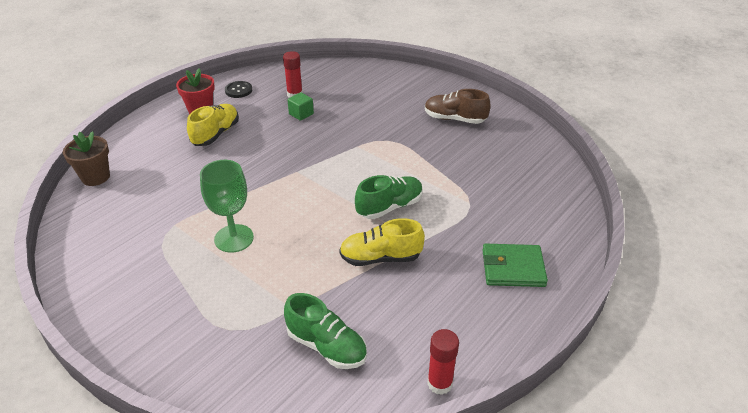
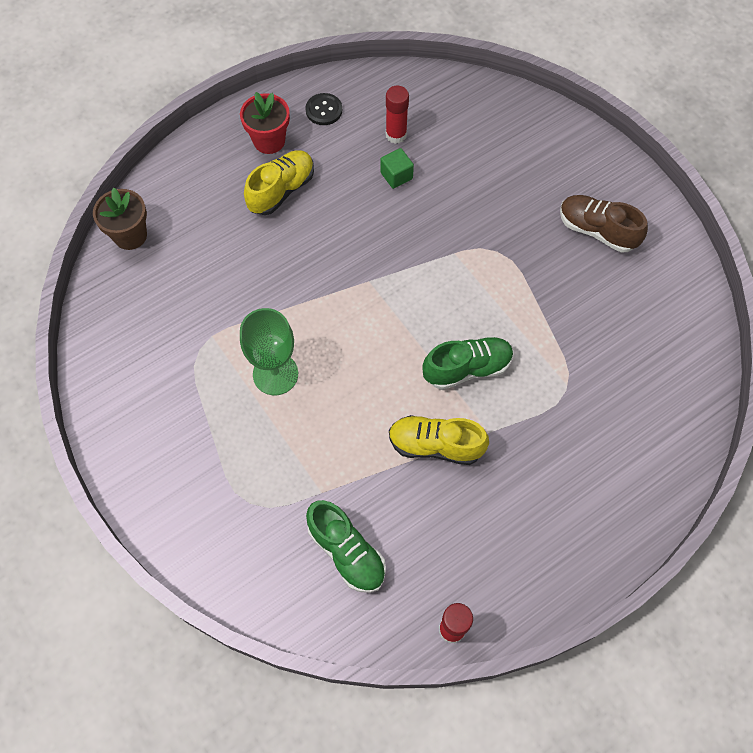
camera: 15 degrees right, 25 degrees up
green wallet [483,244,548,287] -> none

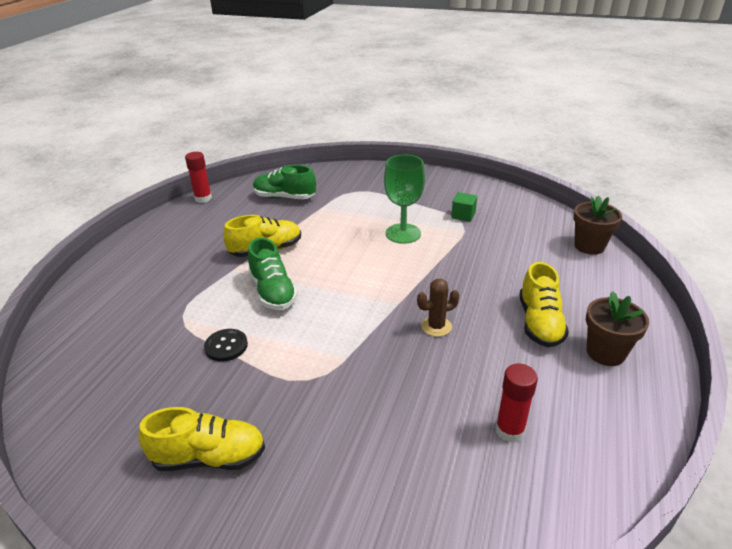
camera: 145 degrees right, 30 degrees down
red flower pot [240,92,290,154] -> brown flower pot [586,292,649,366]
black button [305,93,342,125] -> black button moved to [204,329,248,362]
green cube [380,148,414,189] -> green cube moved to [451,192,477,222]
green shoe [422,336,513,390] -> green shoe turned 60 degrees counterclockwise [248,238,298,310]
brown shoe [560,195,648,253] -> yellow shoe [139,407,265,471]
none -> brown cactus [417,279,460,337]

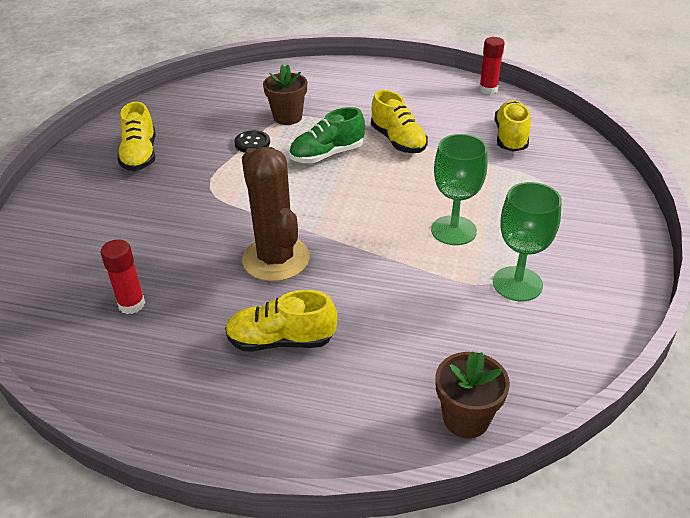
camera: 85 degrees right, 5 degrees up
green shoe [253,165,316,199] -> yellow shoe [495,100,531,152]
brown cactus [417,279,460,337] -> brown cactus [242,147,310,281], size x2.08
green cube [451,192,477,222] -> green goblet [493,182,562,301]
brown flower pot [586,292,649,366] -> brown flower pot moved to [263,65,307,125]

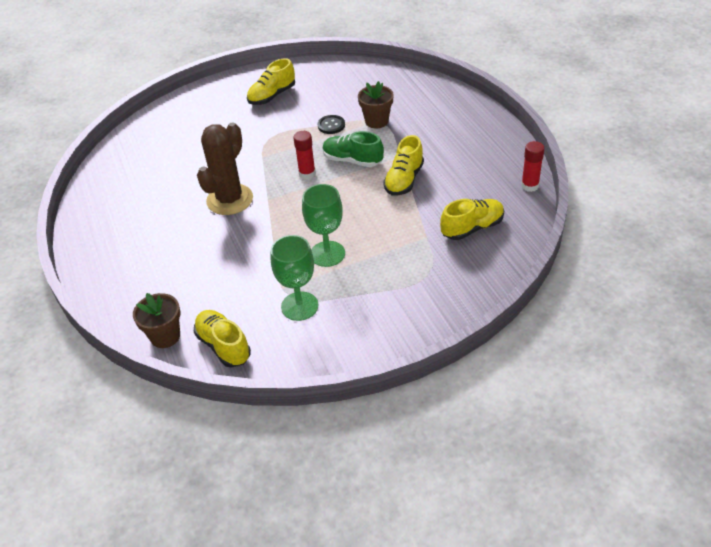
camera: 55 degrees right, 5 degrees up
red glue stick [101,239,145,314] -> red glue stick moved to [293,131,316,179]
yellow shoe [225,290,337,351] -> yellow shoe moved to [194,310,251,368]

